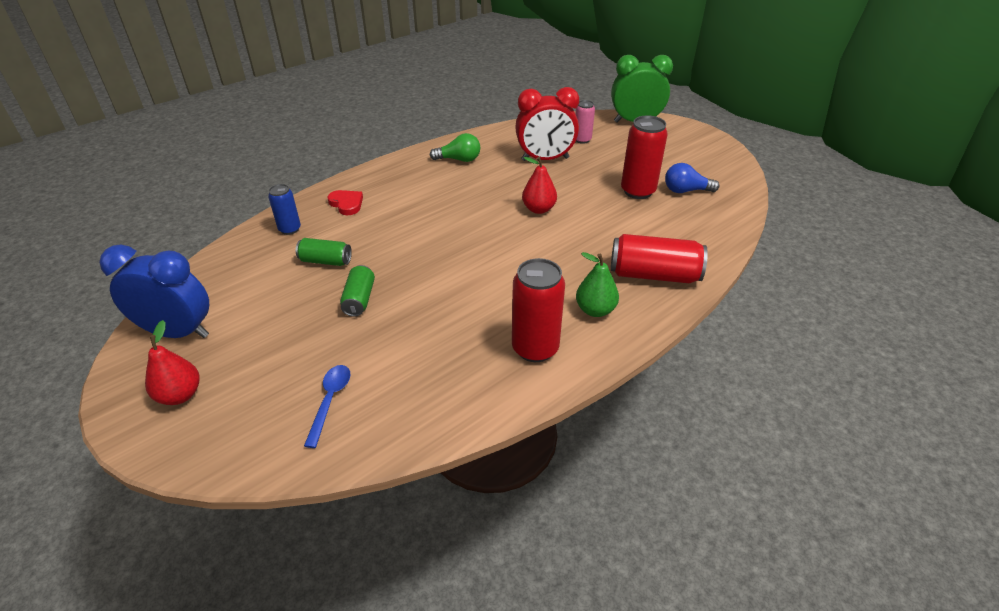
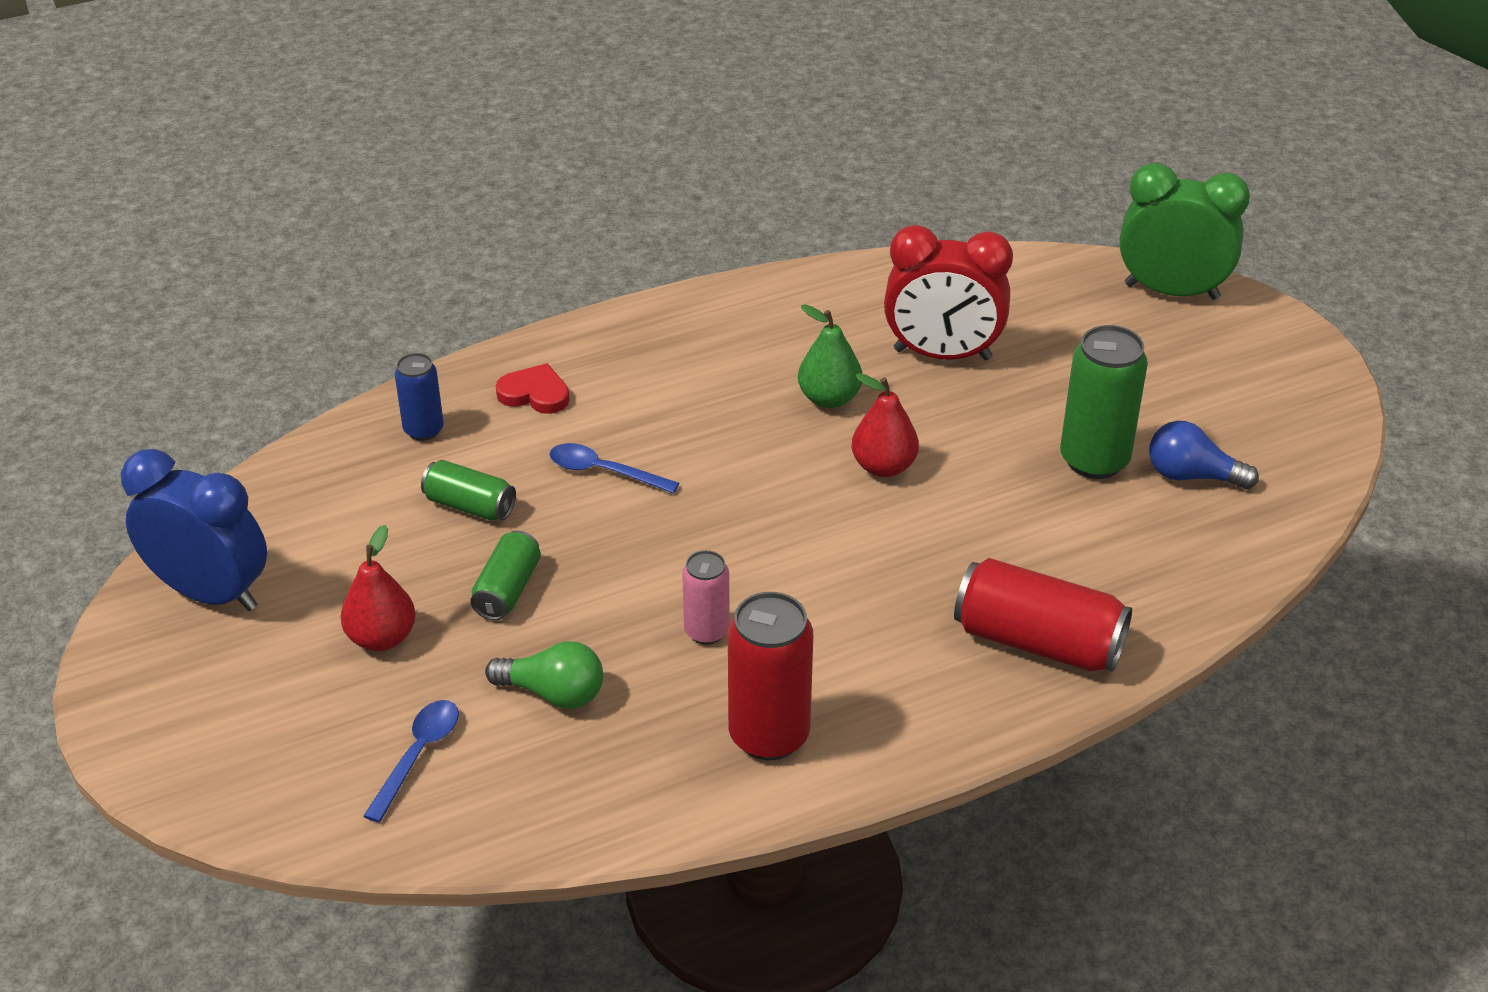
camera: 15 degrees right, 0 degrees up
red pear [145,320,200,405] -> red pear moved to [340,525,416,651]
red heart [328,190,363,215] -> red heart turned 45 degrees counterclockwise [496,363,569,414]
green light bulb [429,133,480,162] -> green light bulb moved to [485,641,603,709]
pink can [575,100,595,144] -> pink can moved to [682,550,730,645]
green pear [576,252,619,317] -> green pear moved to [798,304,862,408]
red can [621,116,668,199] -> green can [1060,325,1148,479]
none -> blue spoon [549,443,679,494]

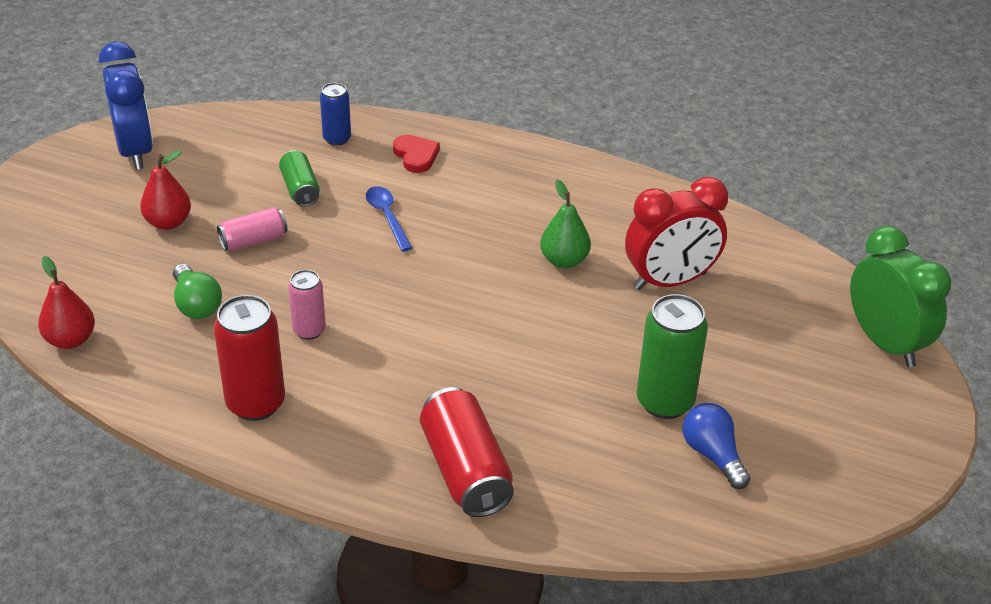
camera: 45 degrees right, 0 degrees up
blue spoon [364,700,459,823] -> none
green can [470,531,541,620] -> pink can [217,207,287,251]
red pear [852,373,919,477] -> red pear moved to [38,256,95,349]
red clock [884,225,1013,360] -> red clock turned 75 degrees counterclockwise [625,177,728,290]

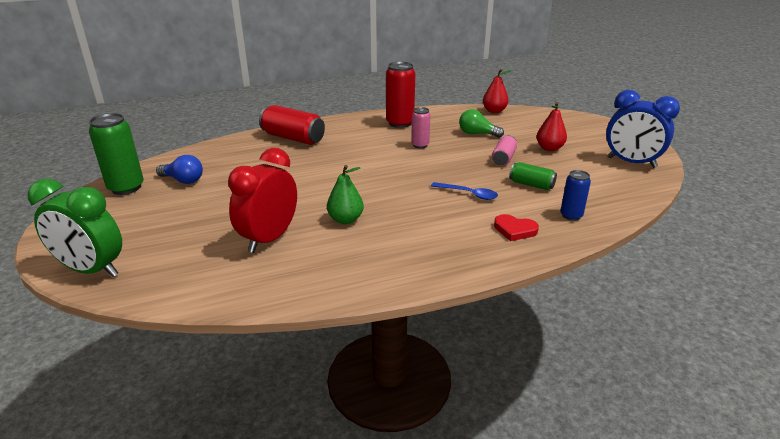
camera: 140 degrees right, 10 degrees down
green can [637,294,708,419] -> green can moved to [89,113,144,195]

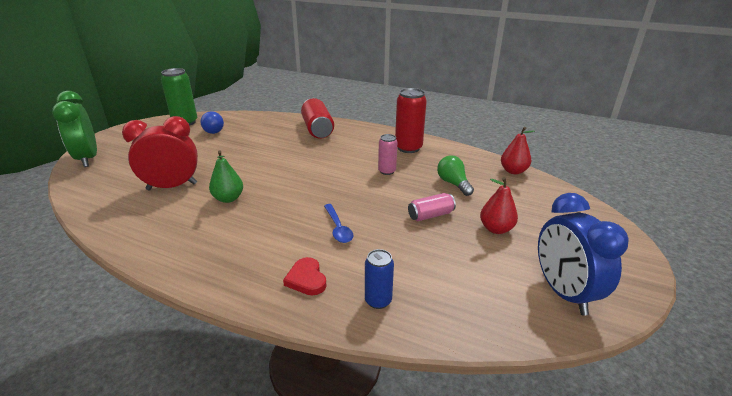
camera: 45 degrees right, 0 degrees up
green can [509,162,557,190] -> none

